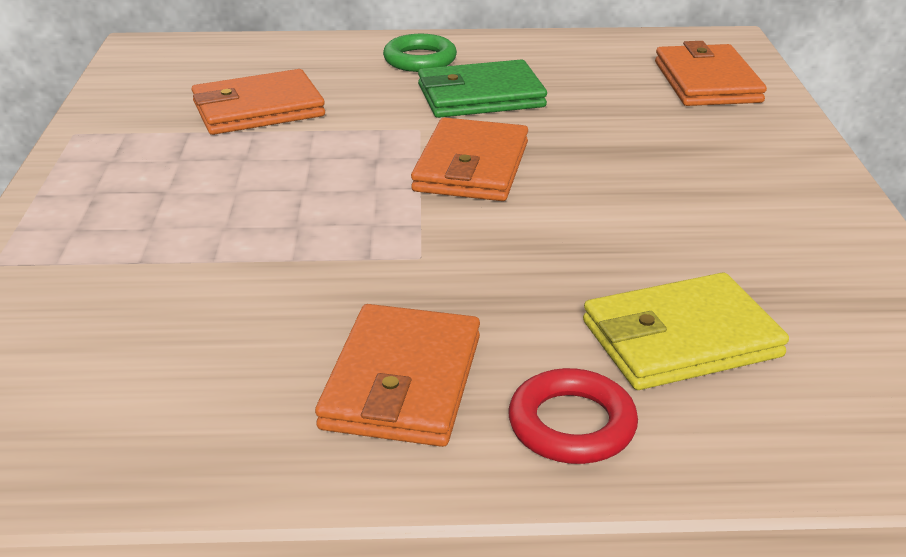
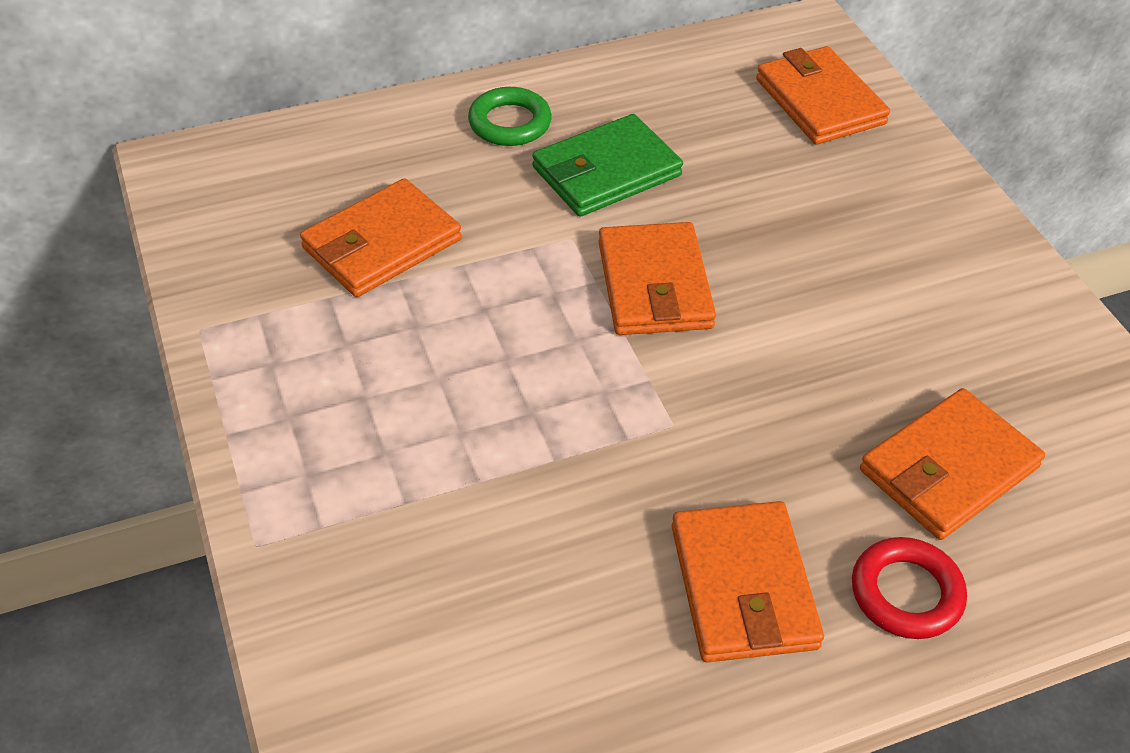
camera: 20 degrees left, 15 degrees up
yellow wallet [583,272,789,390] -> orange wallet [860,388,1045,540]

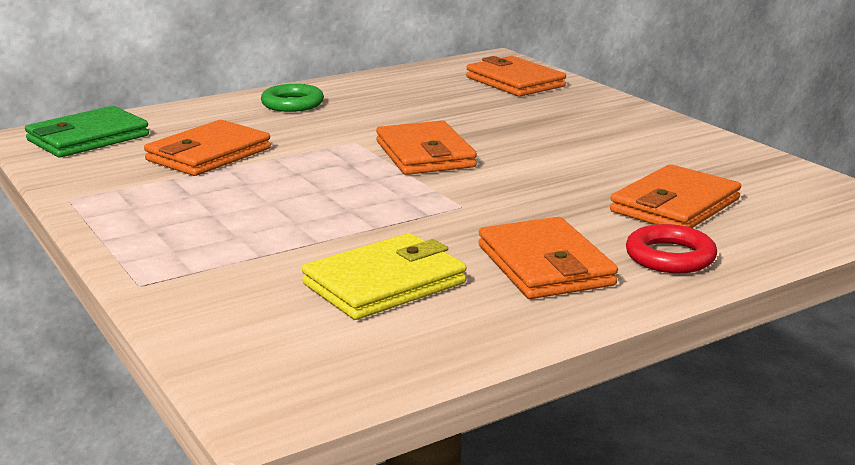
camera: 10 degrees left, 25 degrees down
green wallet [532,114,683,217] -> green wallet moved to [25,106,149,157]
none -> yellow wallet [302,233,466,320]

